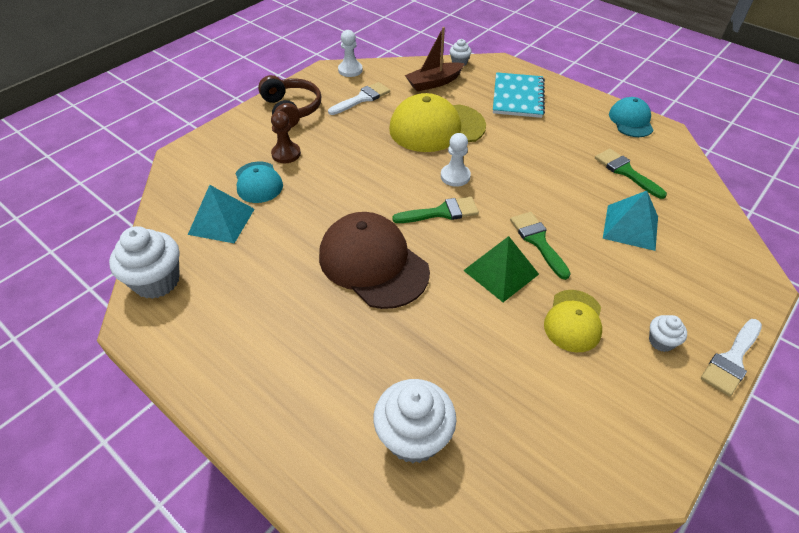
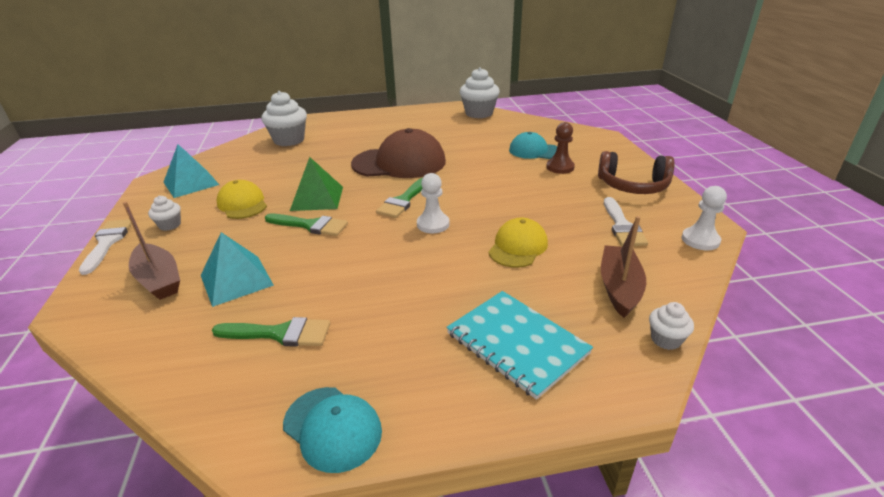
camera: 130 degrees right, 15 degrees down
turquoise pyramid [188,185,255,243] -> turquoise pyramid moved to [163,144,219,198]
yellow cap [389,93,486,152] -> yellow cap [488,218,548,268], size x0.57
none -> brown boat [123,202,180,300]

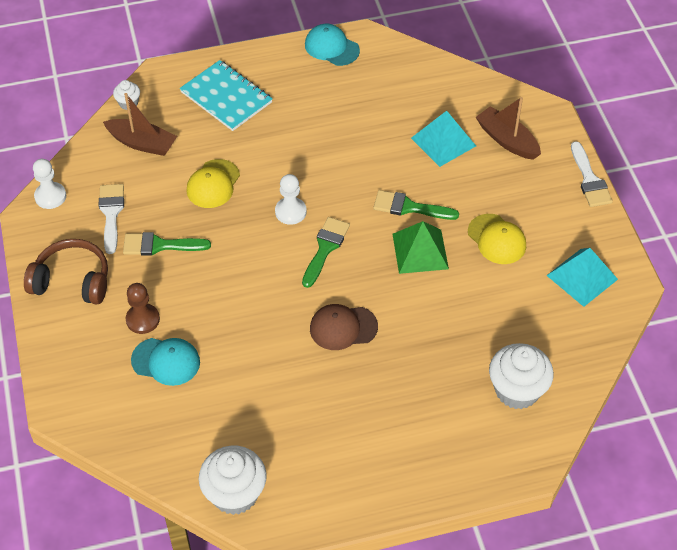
camera: 175 degrees right, 20 degrees up
white cupcake [148,196,181,231] -> none
green brush [212,317,330,347] -> green brush moved to [123,232,211,256]
brown cap [351,128,446,178] -> brown cap [310,304,378,350], size x0.57
brown boat [601,216,646,318] -> brown boat turned 75 degrees counterclockwise [103,93,177,156]

